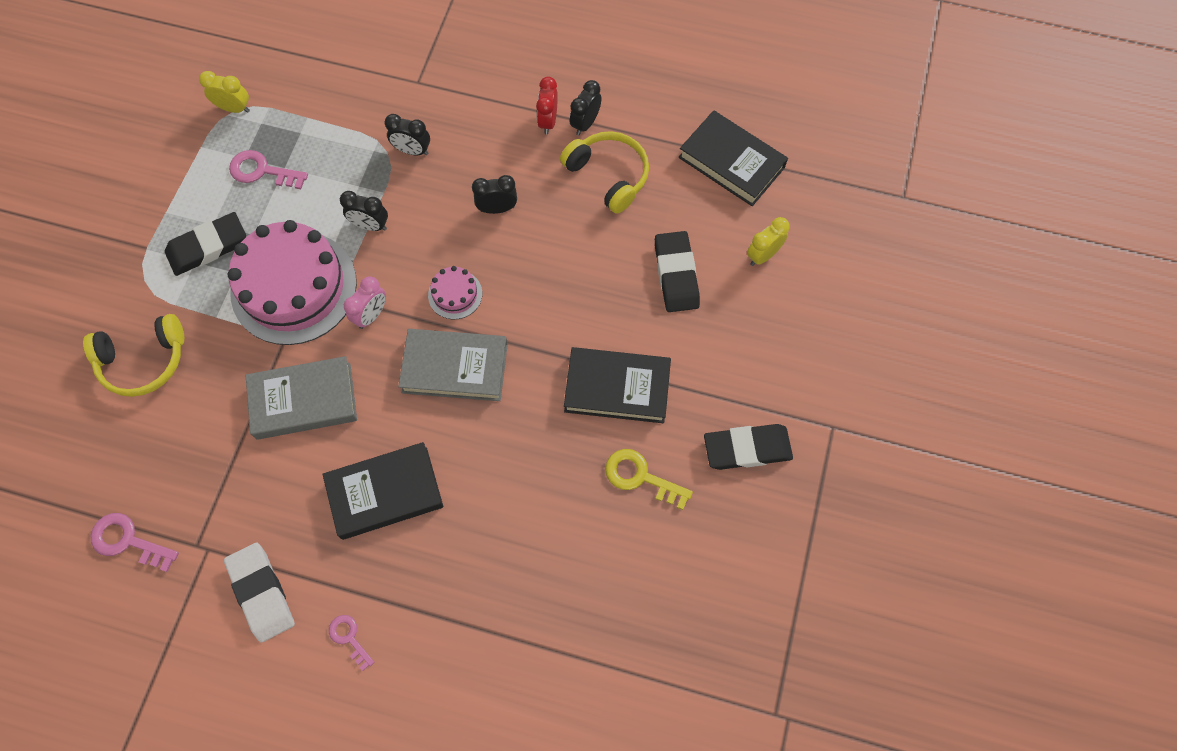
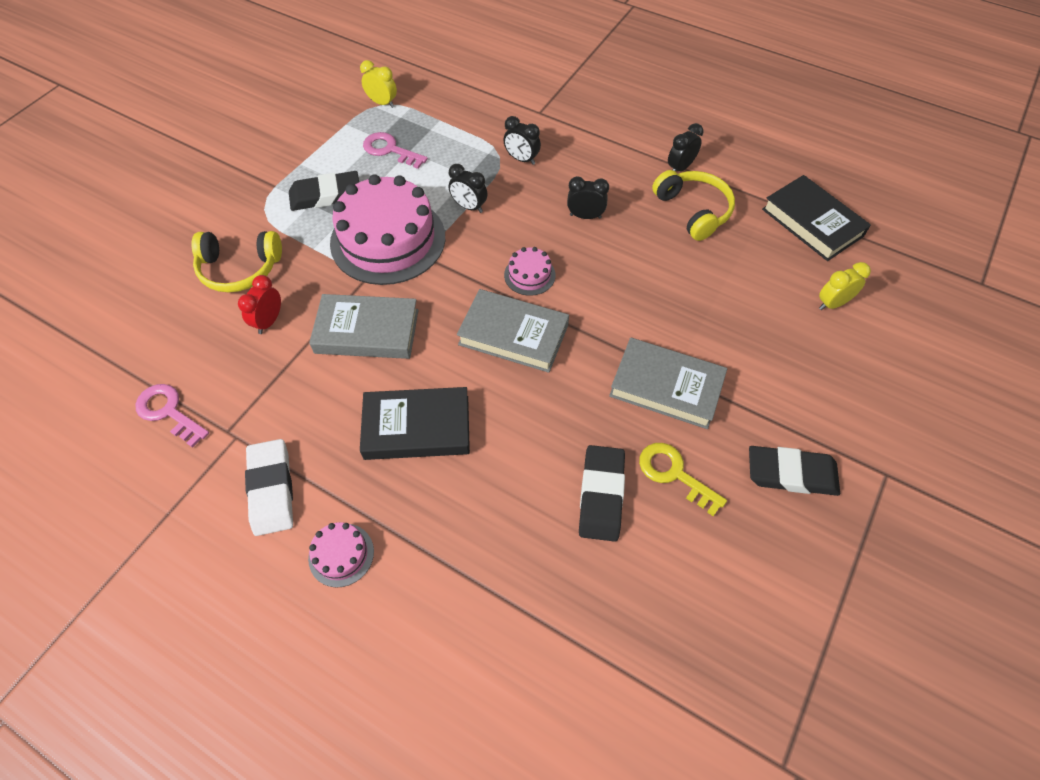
camera: 15 degrees right, 10 degrees down
pink key [329,615,374,671] -> pink cake [308,522,374,587]
pink clock [344,277,386,329] -> none
red clock [536,77,558,135] -> red clock moved to [238,275,281,334]
black book [564,347,671,423] -> grey book [609,338,727,429]
black eraser [655,231,700,312] -> black eraser moved to [579,445,625,542]

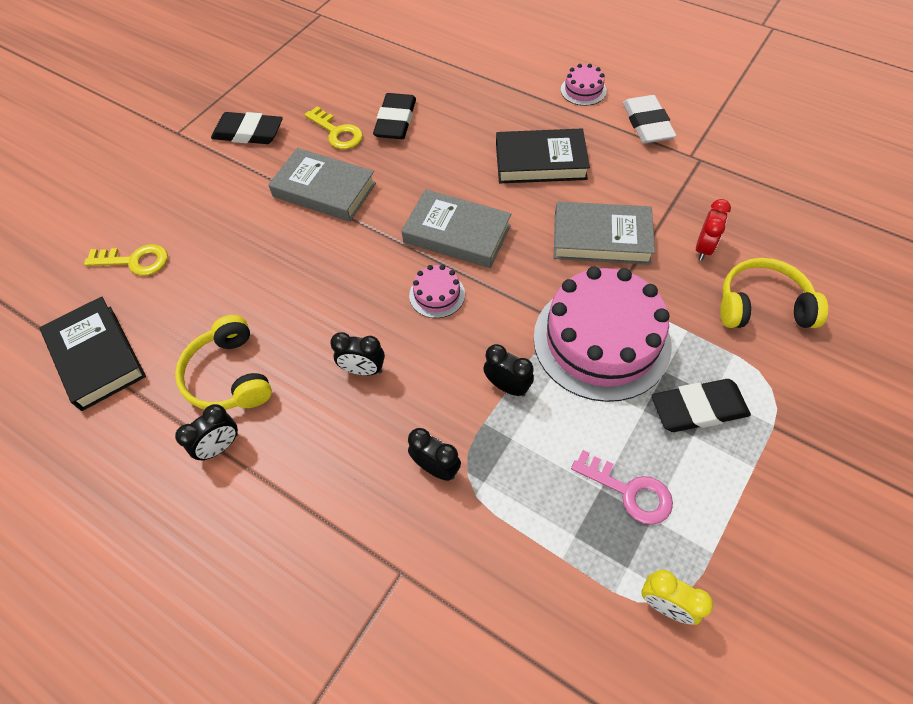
camera: 175 degrees left, 0 degrees up
pink key [136,384,209,448] -> none
yellow clock [819,262,871,310] -> yellow key [84,244,168,276]

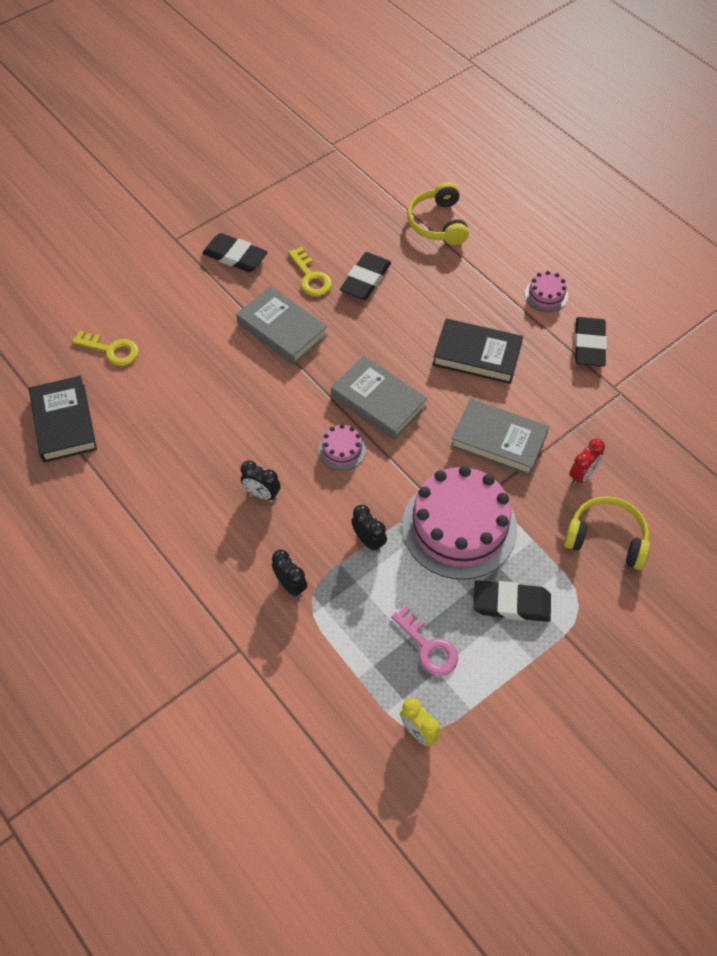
camera: 15 degrees right, 0 degrees up
yellow headphones [175,315,272,410] -> yellow headphones moved to [407,182,469,245]
black clock [175,404,238,461] -> none
white eraser [623,95,676,143] -> black eraser [575,317,607,367]

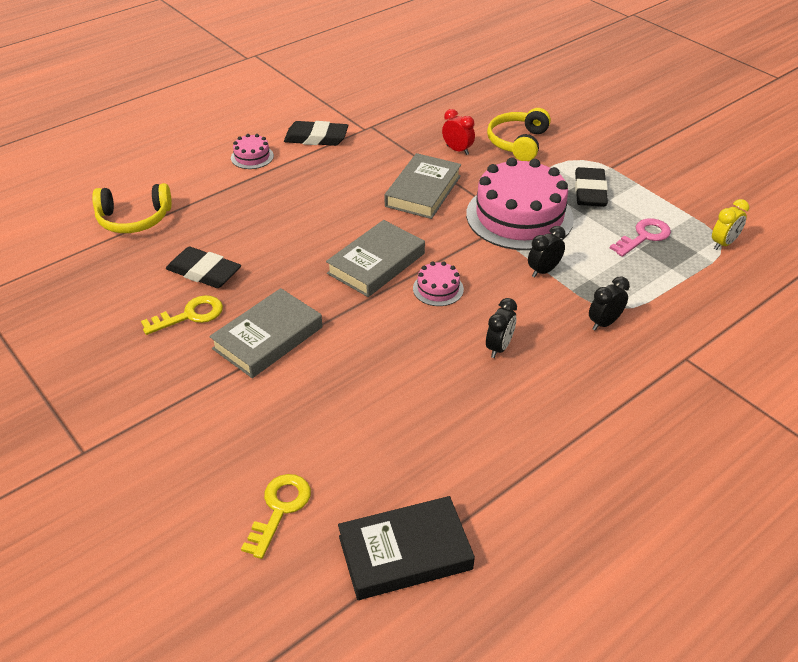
camera: 90 degrees left, 15 degrees down
black eraser [202,233,268,272] -> none
black book [433,318,523,384] -> none

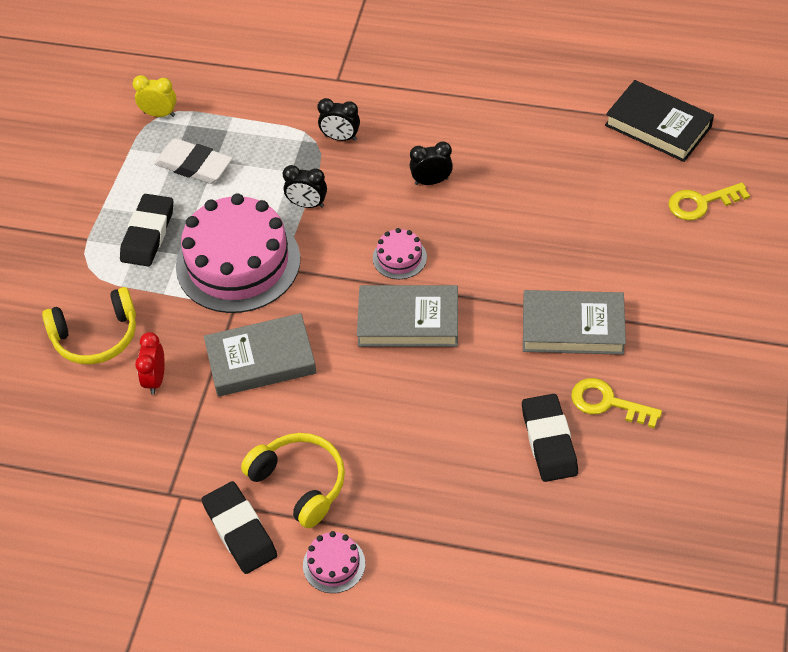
camera: 125 degrees left, 10 degrees up
yellow headphones [92,183,172,233] -> yellow headphones moved to [241,433,345,528]
black eraser [575,167,608,207] -> black eraser turned 45 degrees counterclockwise [120,194,173,267]
pink key [610,218,671,257] -> white eraser [154,138,232,184]

